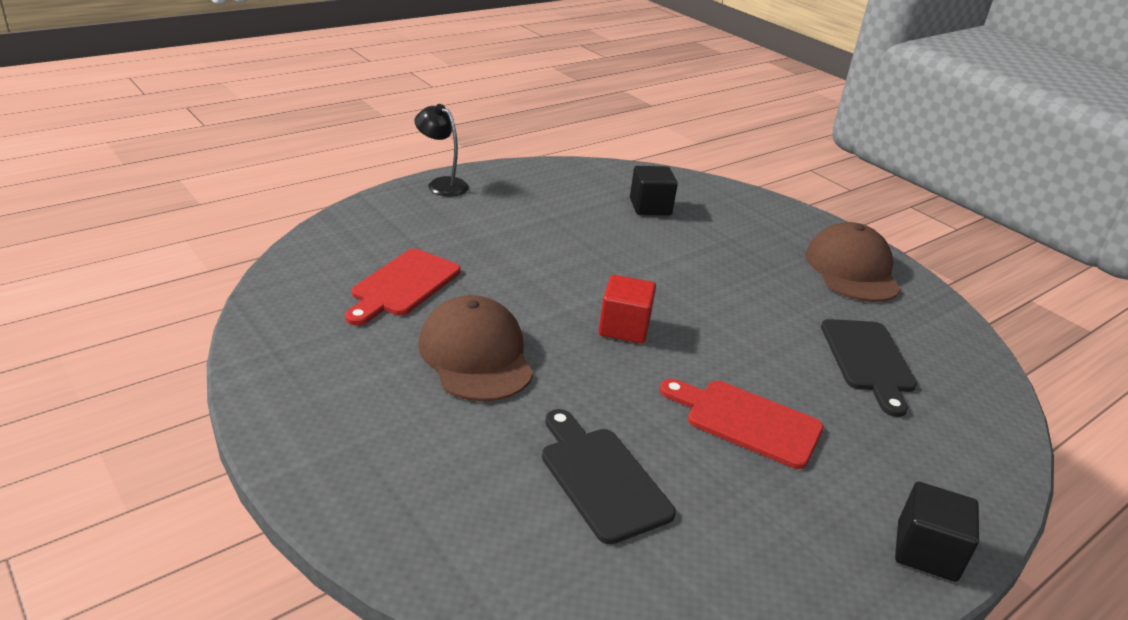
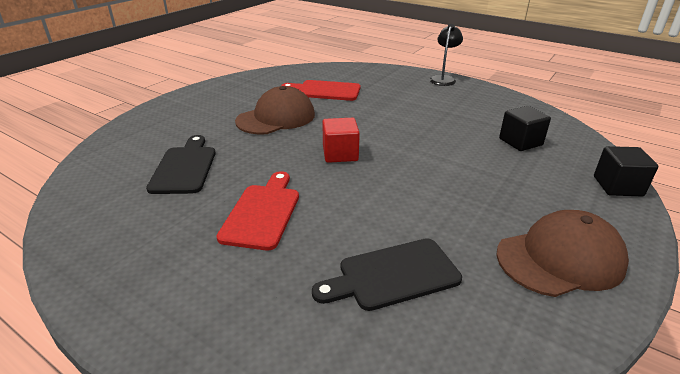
camera: 75 degrees right, 0 degrees up
black cutting board [542,409,676,544] -> black cutting board turned 45 degrees counterclockwise [146,135,215,194]
black cube [895,482,979,582] -> black cube moved to [594,146,658,196]

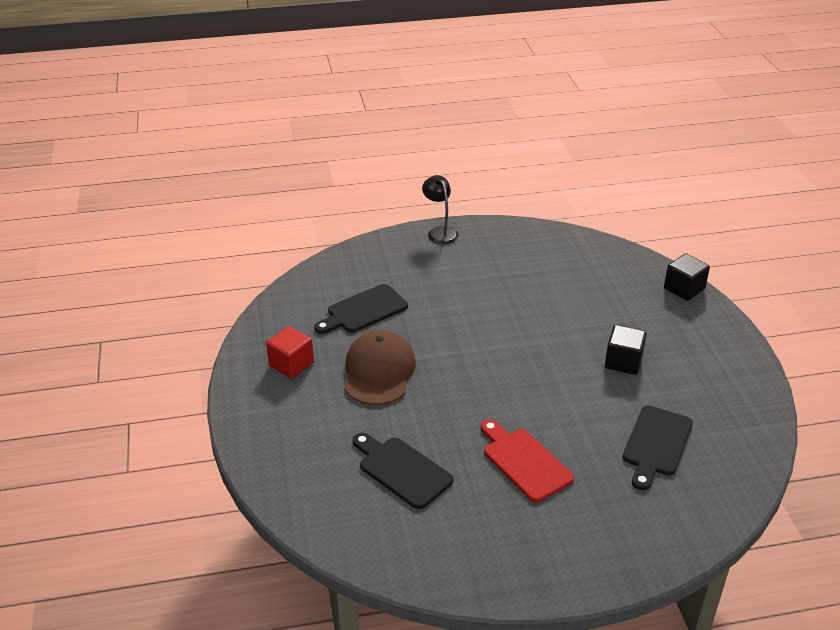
camera: 45 degrees left, 5 degrees up
red cutting board [281,80,360,101] -> black cutting board [314,284,408,334]
red cube [322,118,360,163] -> red cube moved to [266,326,314,379]
brown cap [496,210,629,297] -> none
black cube [499,106,551,151] -> black cube moved to [605,325,647,375]

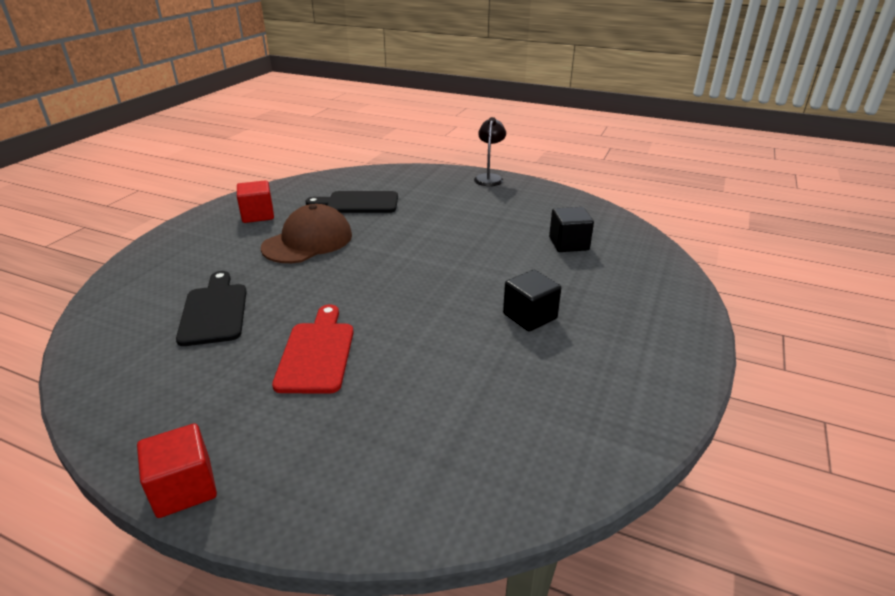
camera: 35 degrees right, 5 degrees down
black cutting board [623,405,693,490] -> none
black cube [664,253,710,301] -> black cube moved to [549,207,594,252]
none -> red cube [137,423,217,518]

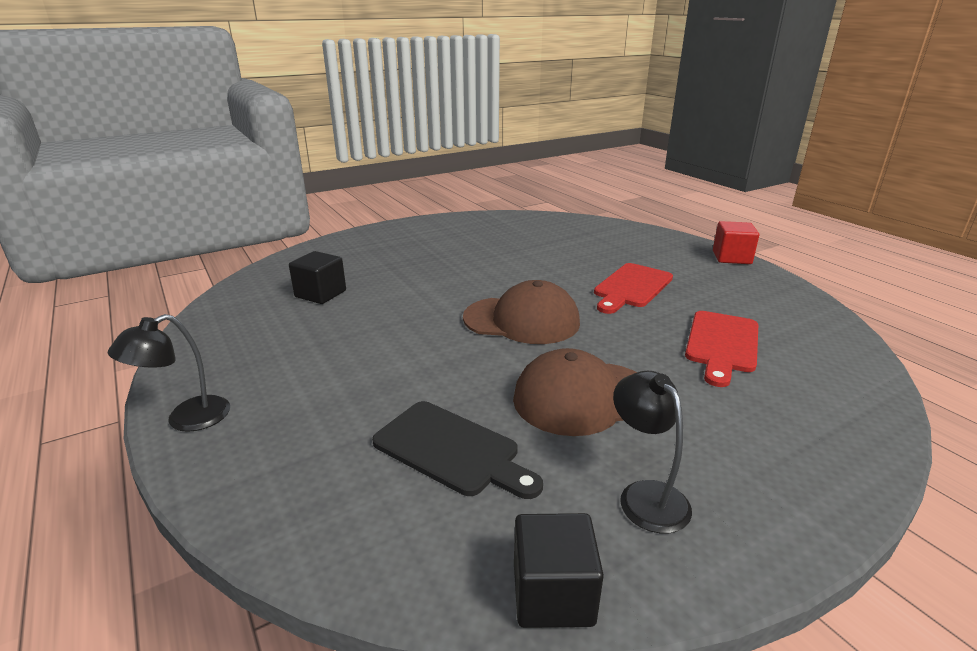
camera: 145 degrees left, 5 degrees down
black cutting board [176,271,247,346] -> red cutting board [685,311,758,387]
red cube [237,180,274,223] -> black lamp [613,371,692,533]
black cube [503,270,561,332] -> black cube moved to [514,513,604,628]
none -> brown cap [463,280,580,344]

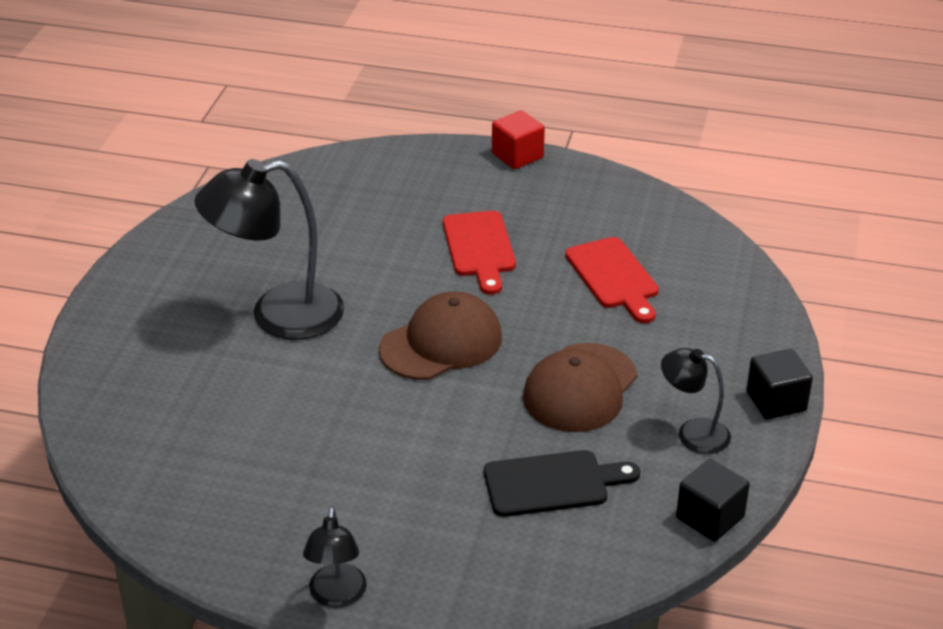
camera: 45 degrees left, 10 degrees up
black cube [289,251,346,304] -> black cube moved to [746,349,813,420]
none -> black lamp [195,159,344,340]

